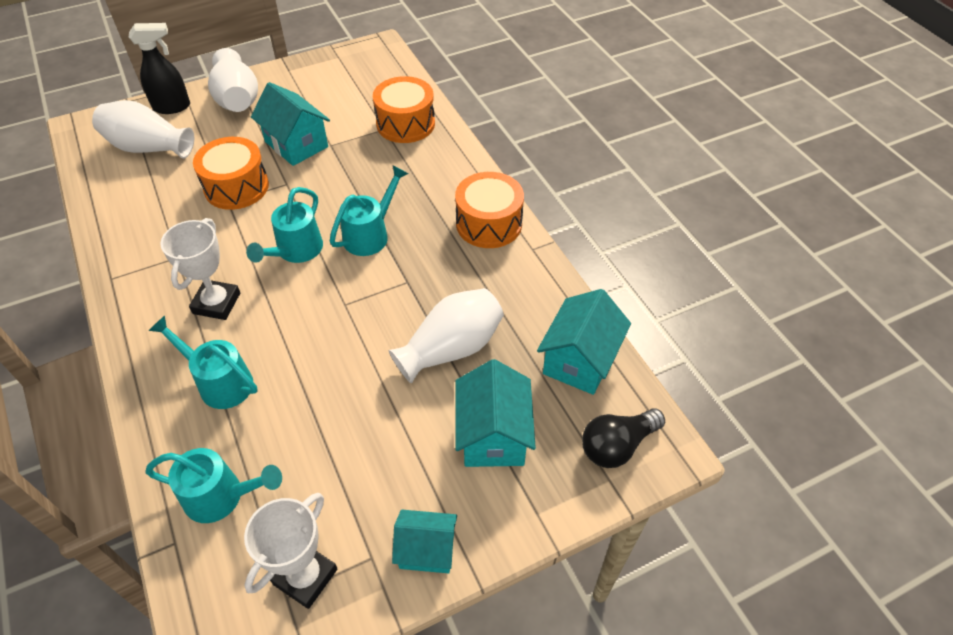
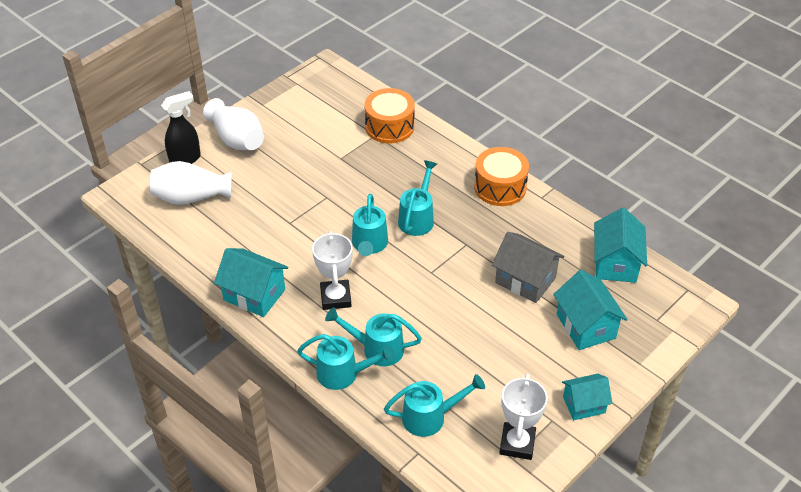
camera: 20 degrees left, 5 degrees down
orange drum [193,137,269,210] -> none
turquoise house [251,82,330,166] -> turquoise house moved to [214,248,288,317]
white vase [389,288,504,383] -> grey house [492,232,565,303]
black light bulb [582,408,665,468] -> none
none -> turquoise watering can [297,334,395,390]

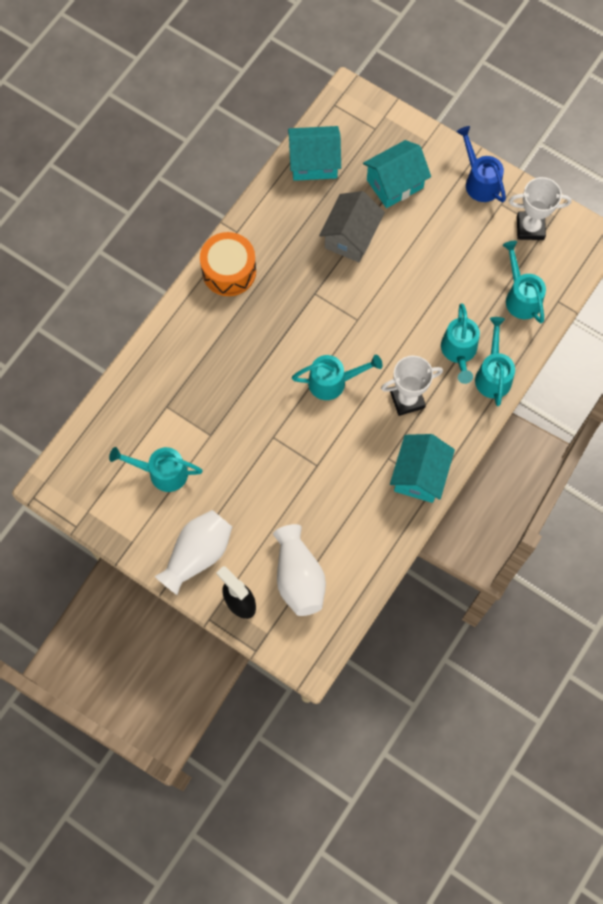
camera: 100 degrees left, 25 degrees up
orange drum [364,88,415,143] -> none
turquoise watering can [398,160,437,236] -> turquoise watering can moved to [109,447,203,492]
turquoise house [562,374,612,420] -> blue watering can [456,126,506,202]

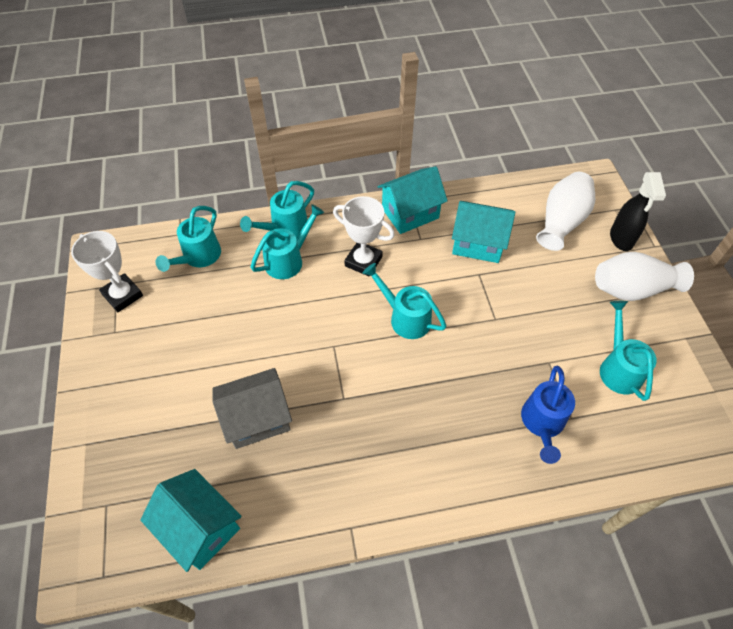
camera: 135 degrees left, 15 degrees down
turquoise watering can [109,447,203,492] -> turquoise watering can turned 150 degrees counterclockwise [600,301,657,401]
orange drum [200,232,256,296] -> none
turquoise house [363,140,431,208] -> turquoise house moved to [452,201,516,263]
blue watering can [456,126,506,202] -> blue watering can moved to [521,366,575,464]

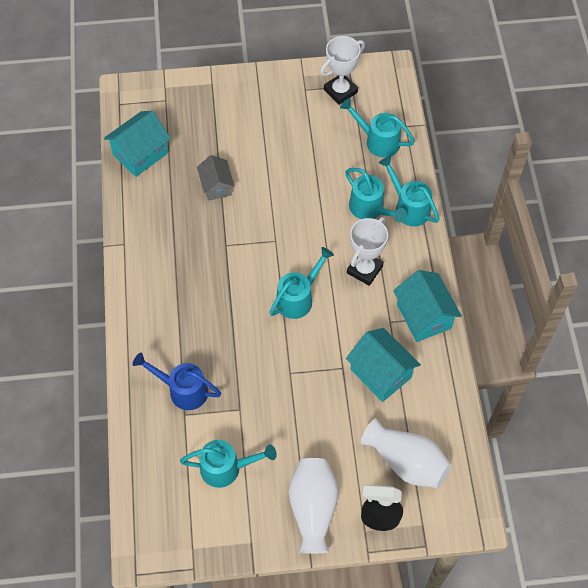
camera: 95 degrees right, 5 degrees up
grey house [213,368,292,449] -> grey house [197,155,234,201], size x0.66
turquoise house [452,201,516,263] -> turquoise house turned 60 degrees counterclockwise [346,328,421,402]

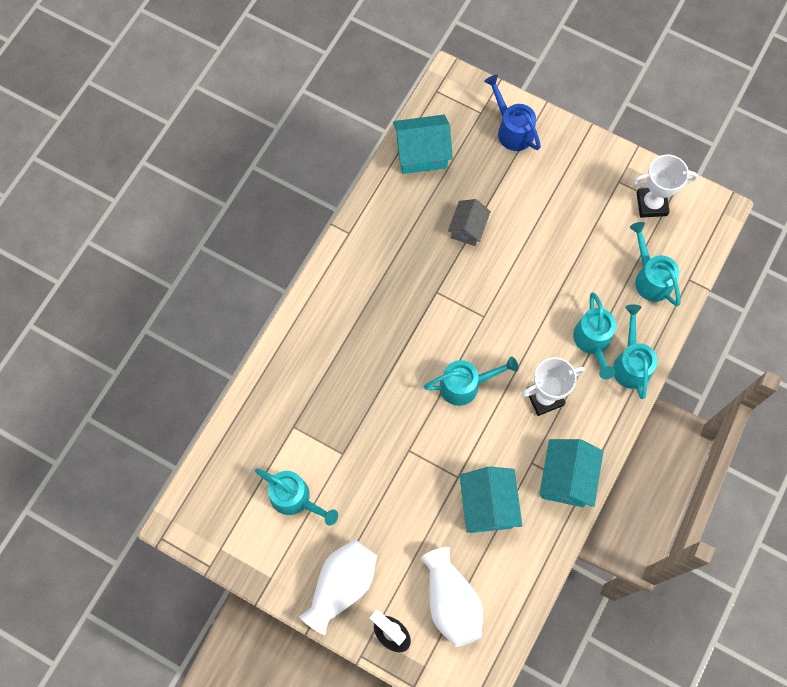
camera: 35 degrees right, 10 degrees up
blue watering can [133,352,221,410] -> blue watering can moved to [484,75,541,151]

